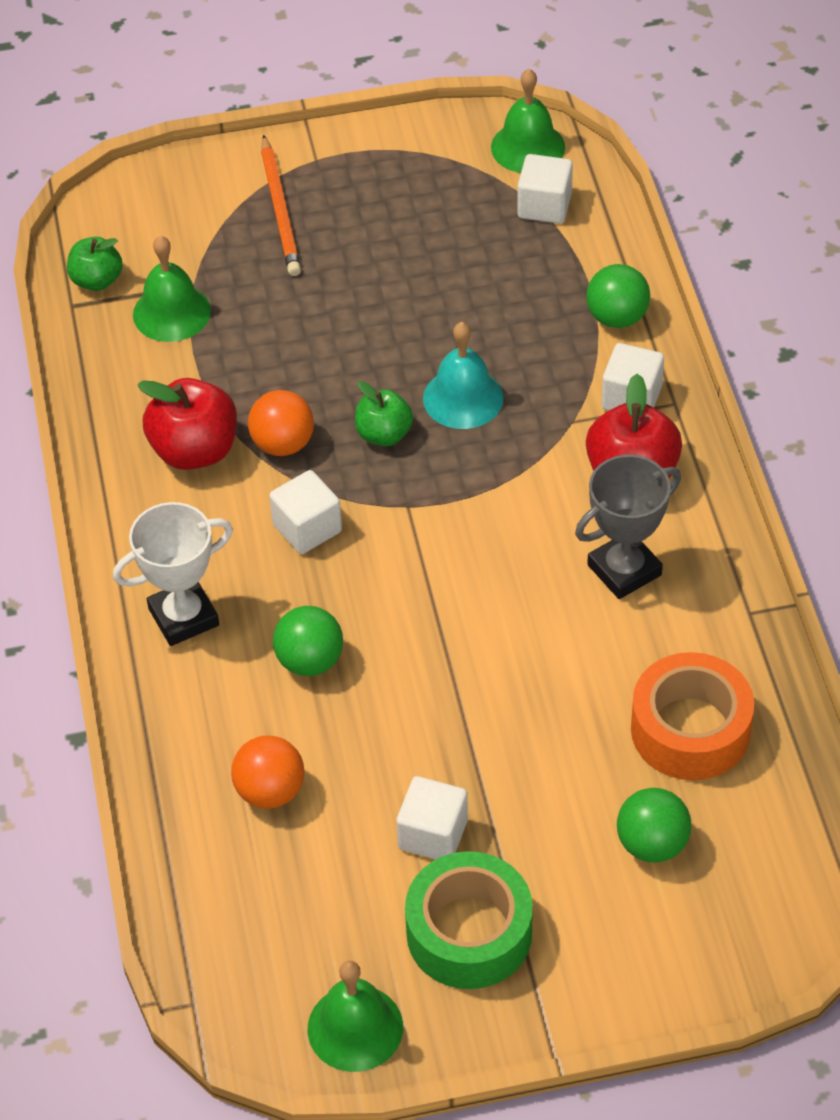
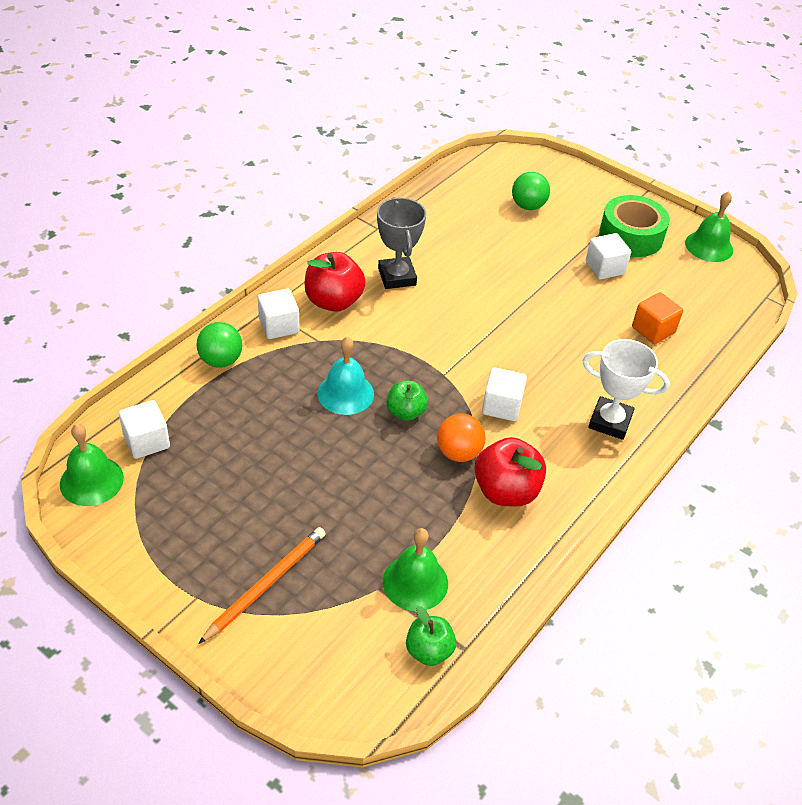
camera: 135 degrees left, 5 degrees down
orange ball [231,735,305,809] -> orange cube [632,292,683,344]
green ball [273,606,343,676] -> none
grey trophy [575,455,681,599] -> grey trophy turned 60 degrees clockwise [377,197,426,289]
orange tape [631,652,754,780] -> none

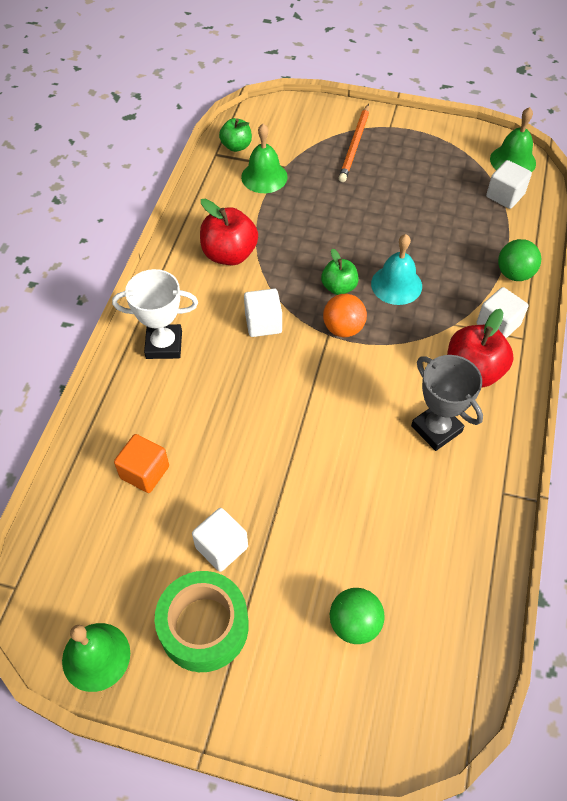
camera: 160 degrees right, 10 degrees up
orange ball [437,414,486,462] -> orange ball moved to [323,294,367,337]

